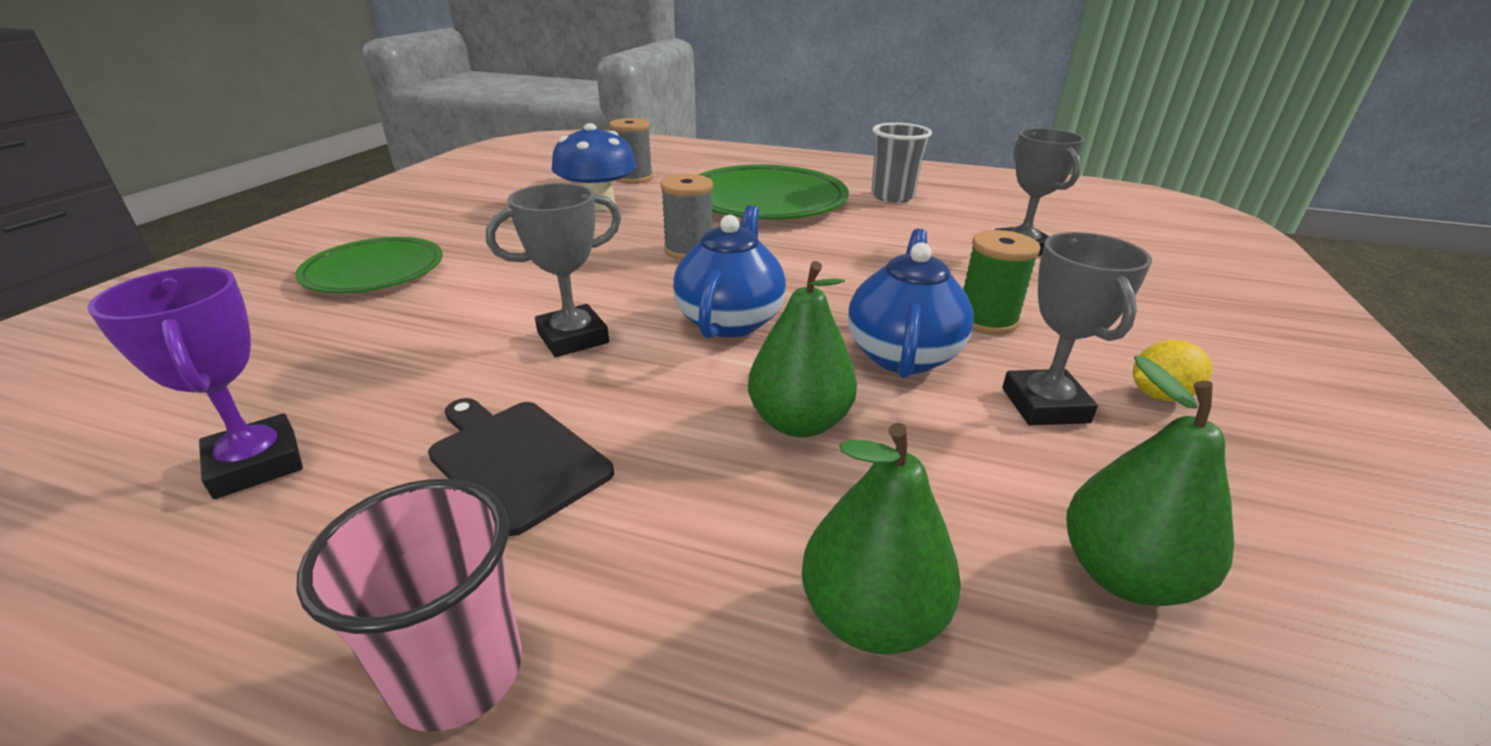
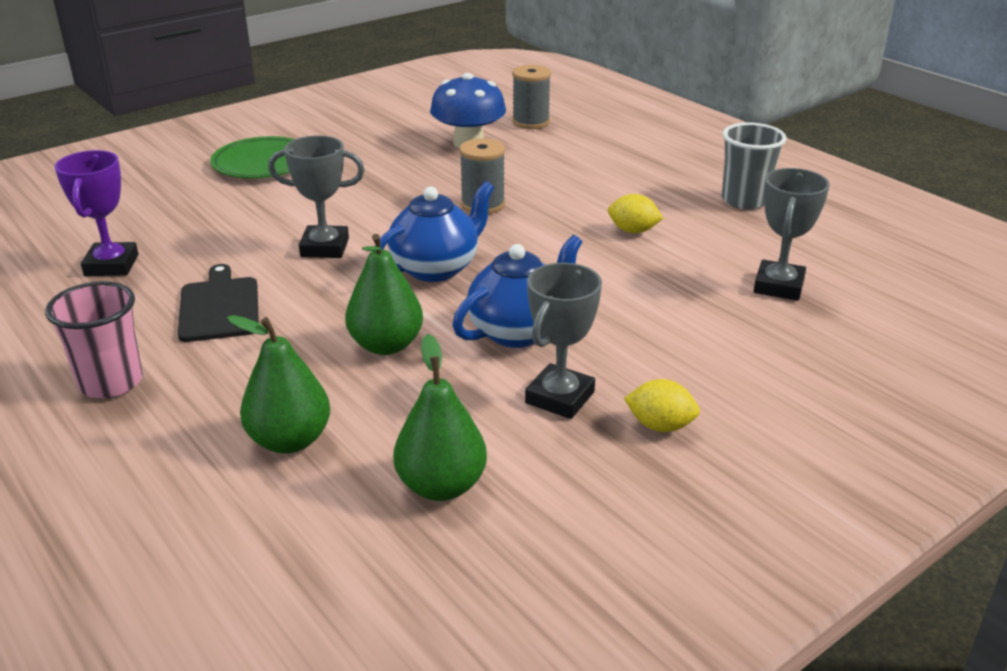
camera: 35 degrees right, 0 degrees up
green plate [698,164,849,220] -> none
green spool [963,230,1041,335] -> none
none -> yellow lemon [608,194,663,233]

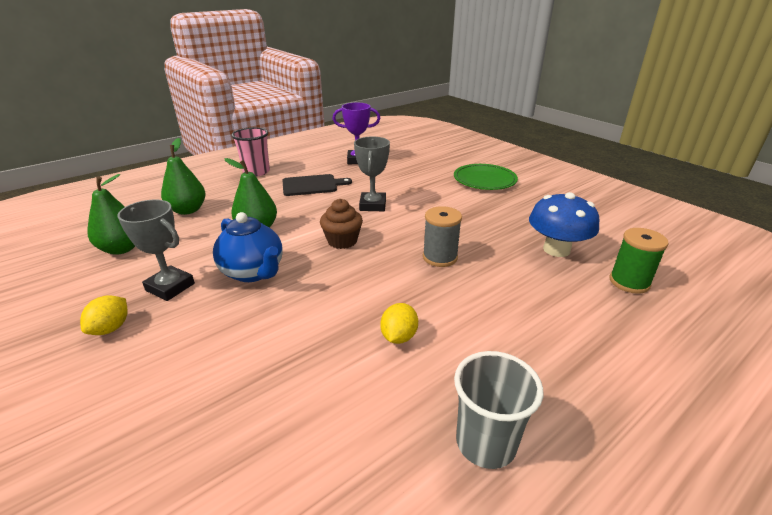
camera: 90 degrees right, 0 degrees up
blue teapot [375,181,494,282] -> brown cupcake [320,199,363,249]
grey spool [512,65,551,129] -> green spool [610,228,669,294]
grey trophy [754,168,830,301] -> none

